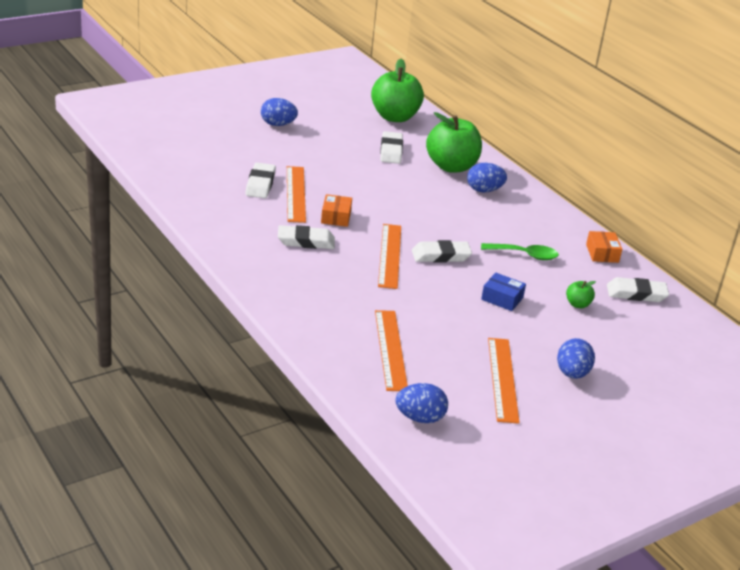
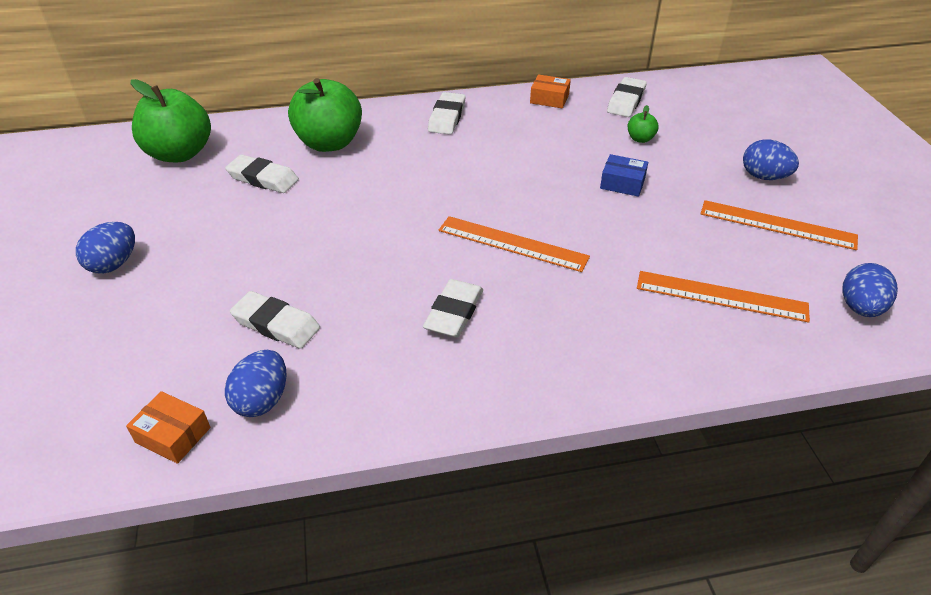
camera: 65 degrees left, 10 degrees up
orange ruler [287,166,306,223] -> none
orange box [321,194,352,227] -> orange box moved to [126,391,210,464]
white eraser [412,240,472,263] -> white eraser moved to [428,92,466,134]
blue egg [467,163,507,192] -> blue egg moved to [225,350,286,417]
green spoon [481,243,559,260] -> none
blue box [481,273,526,311] -> blue box turned 60 degrees clockwise [600,154,648,197]

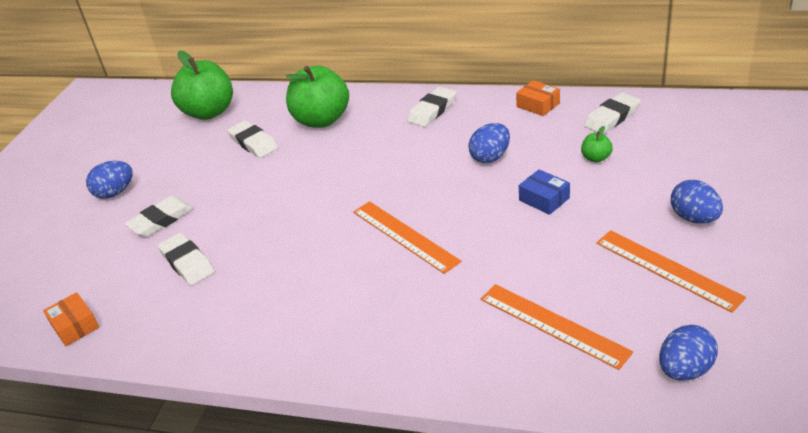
camera: 30 degrees right, 5 degrees down
blue egg [225,350,286,417] -> blue egg moved to [469,123,510,163]
white eraser [423,279,483,338] -> white eraser moved to [124,196,193,237]

